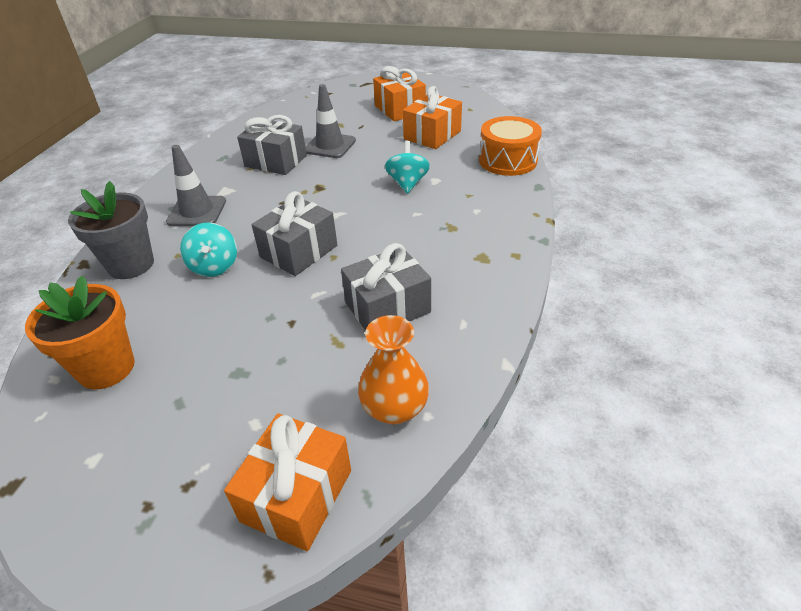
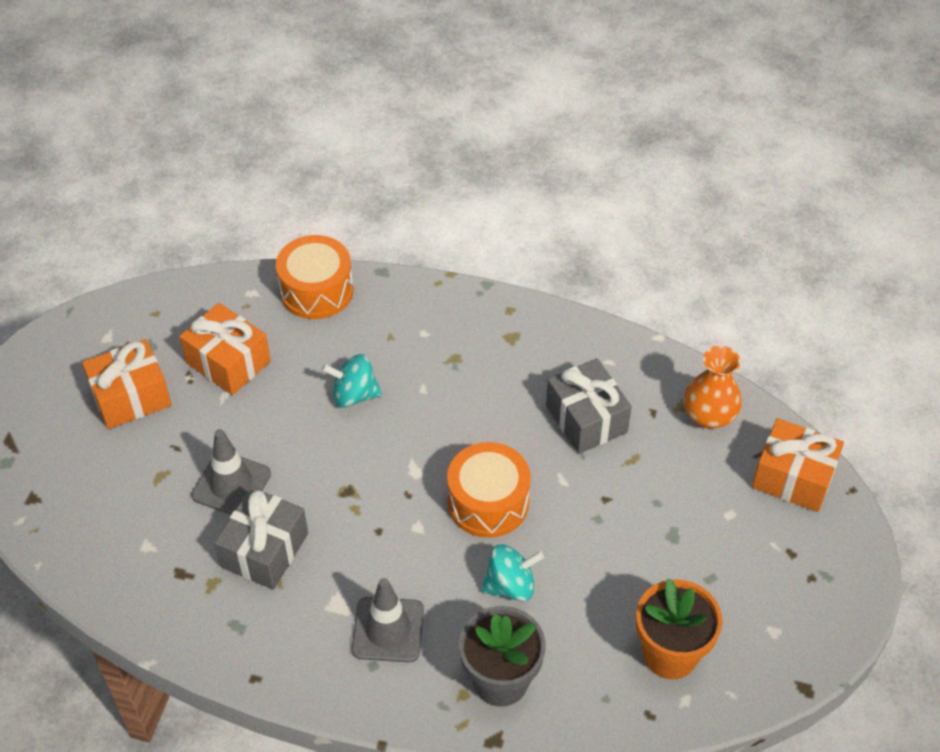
camera: 90 degrees left, 10 degrees up
grey gift [251,191,337,276] -> orange drum [447,442,531,538]

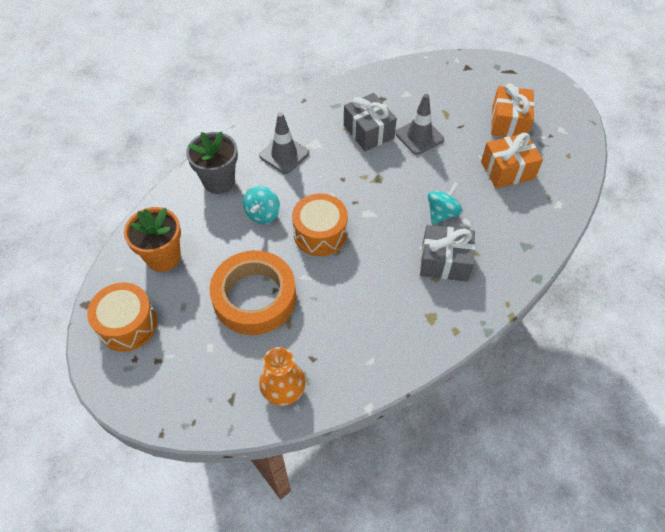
camera: 125 degrees right, 5 degrees up
orange drum [276,235,353,319] -> orange drum moved to [87,282,157,352]
grey gift [546,358,632,454] -> grey gift moved to [420,225,475,282]
orange gift [752,418,844,512] -> none
none -> orange tape [210,250,296,335]

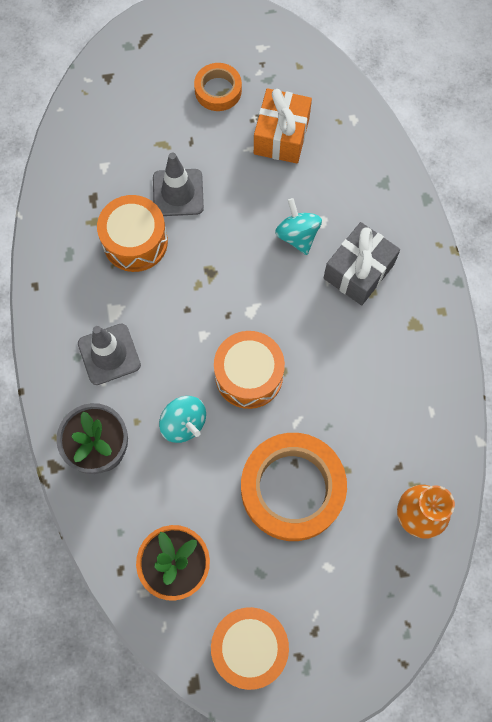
camera: 60 degrees left, 15 degrees up
grey gift [344,93,397,151] -> orange drum [97,195,168,272]
orange gift [491,83,534,137] -> orange tape [194,63,242,111]

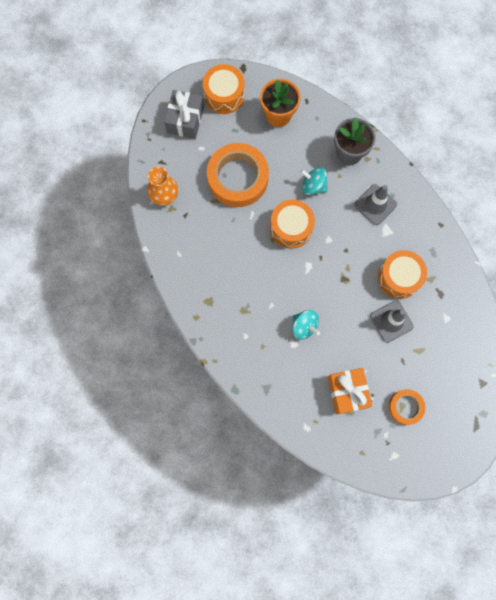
camera: 155 degrees right, 5 degrees up
grey gift [323,222,400,305] -> grey gift moved to [164,90,204,139]

